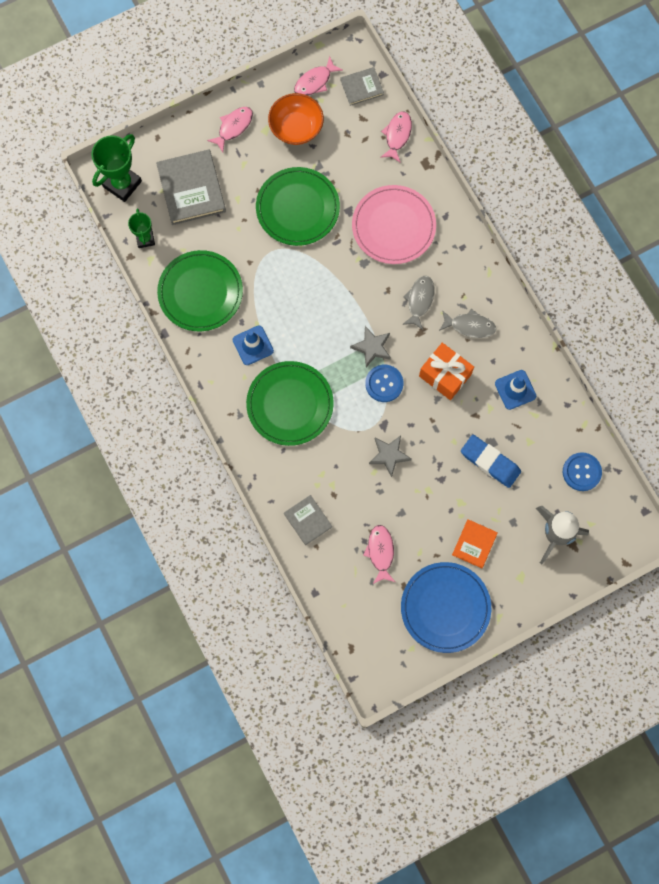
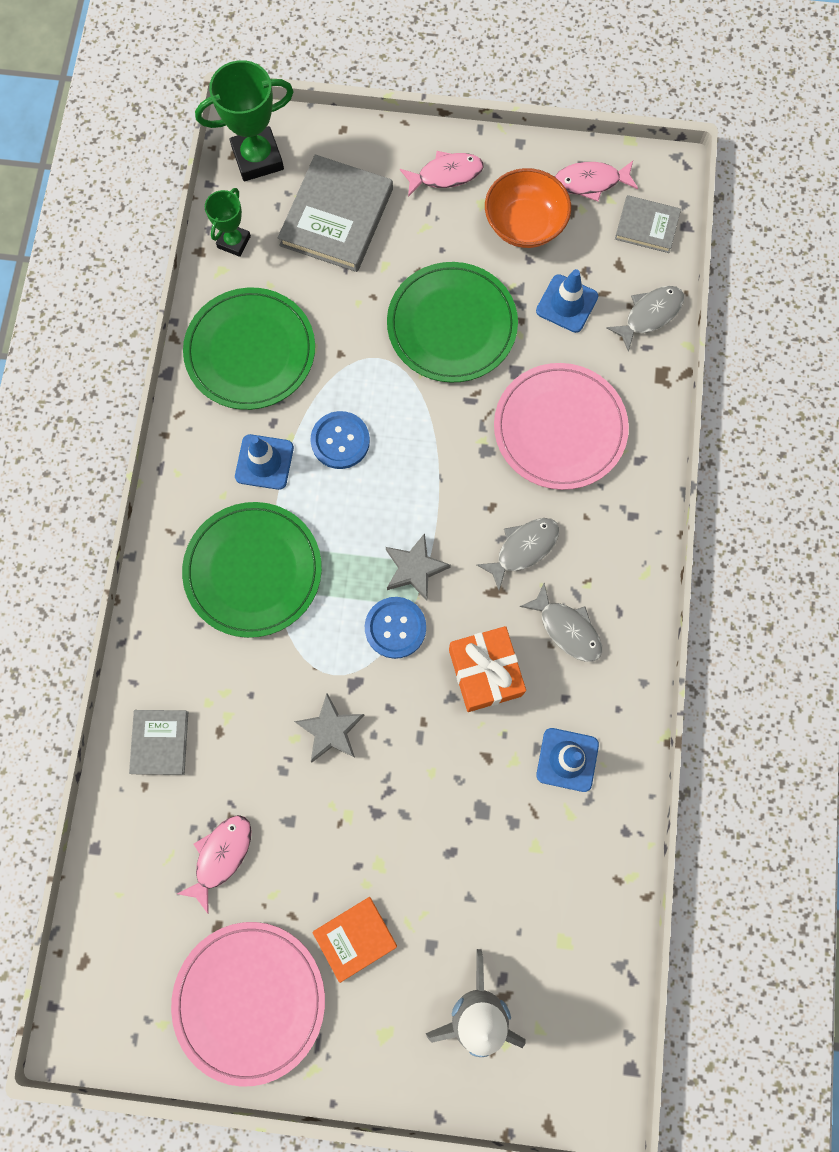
camera: 35 degrees right, 0 degrees up
pink fish [380,112,412,163] -> grey fish [607,286,684,352]
blue plate [401,562,491,653] -> pink plate [171,922,325,1087]
blue eraser [461,435,521,488] -> none
blue button [563,452,602,491] -> blue button moved to [310,411,370,469]
none -> blue traffic cone [536,269,598,333]

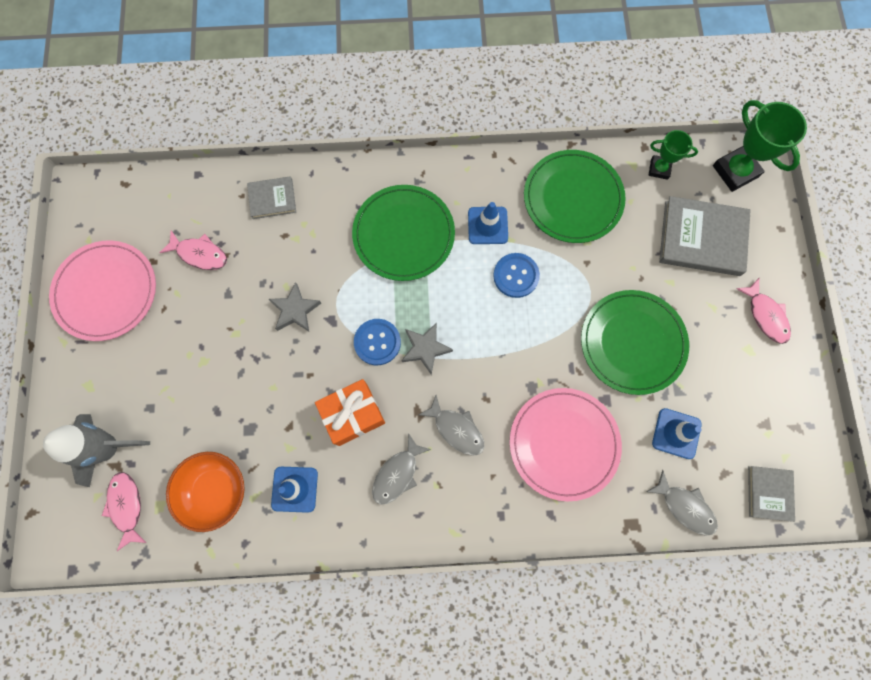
camera: 80 degrees right, 0 degrees up
orange book [312,897,397,983] -> none
orange bowl [485,168,571,248] -> orange bowl moved to [166,452,244,532]
pink fish [555,161,638,201] -> pink fish moved to [102,472,146,551]

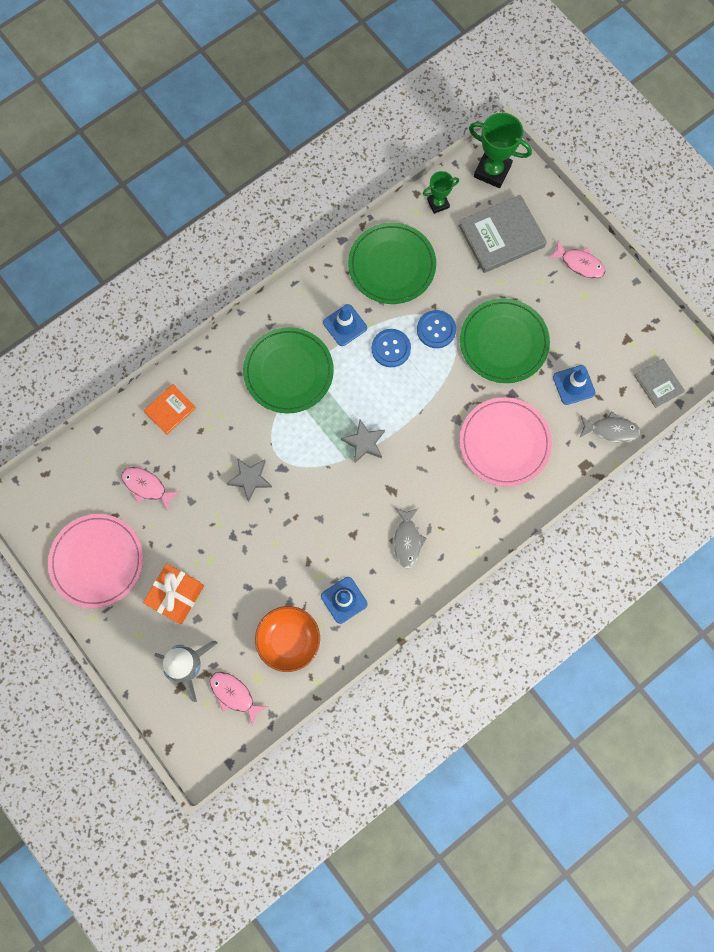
camera: 35 degrees left, 0 degrees up
pink fish [159,230,227,270] -> pink fish turned 135 degrees counterclockwise [121,467,180,512]
grey book [247,176,296,219] -> orange book [143,384,196,435]
orange gift [315,379,385,446] -> orange gift moved to [143,563,204,624]
blue button [354,319,401,365] -> blue button moved to [417,310,456,348]
grey fish [419,395,484,456] -> none

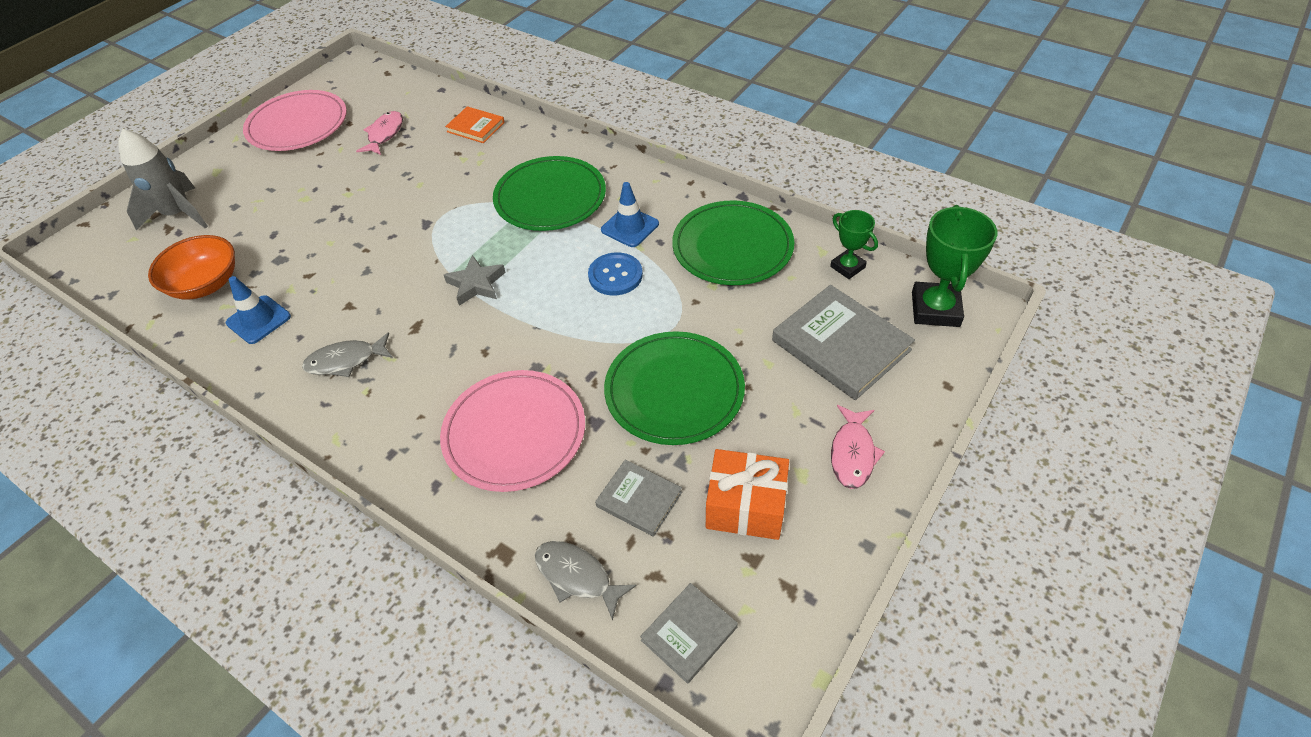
camera: 75 degrees right, 25 degrees down
orange gift [143,563,204,624] -> orange gift moved to [706,449,789,540]
pink fish [210,672,268,726] -> none
grey star [226,458,272,502] -> none
blue button [417,310,456,348] -> none
blue traffic cone [553,365,595,405] -> grey book [595,459,682,537]
grey fish [579,411,640,442] -> grey fish turned 135 degrees clockwise [535,541,637,621]

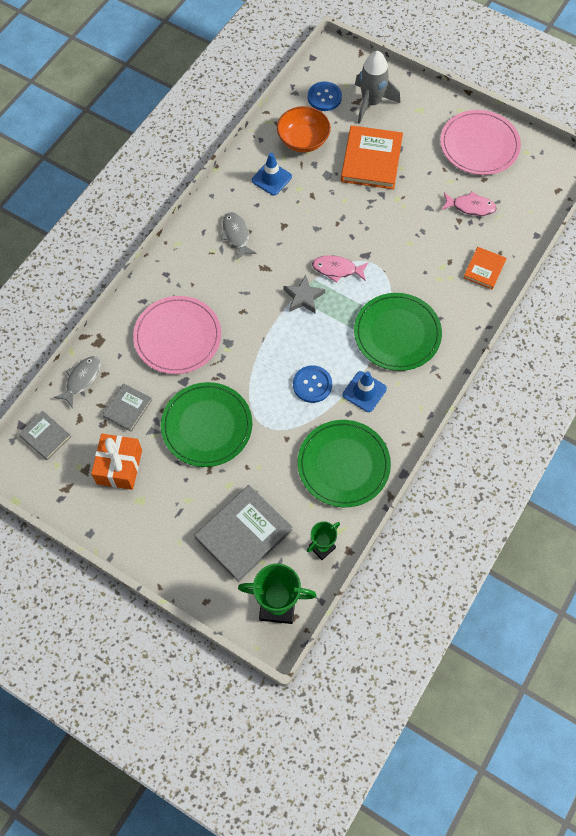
camera: 85 degrees right, 15 degrees up
pink fish [831,405,885,489] -> pink fish moved to [312,255,369,283]
none -> blue button [308,82,342,111]
none -> orange book [341,125,403,189]

